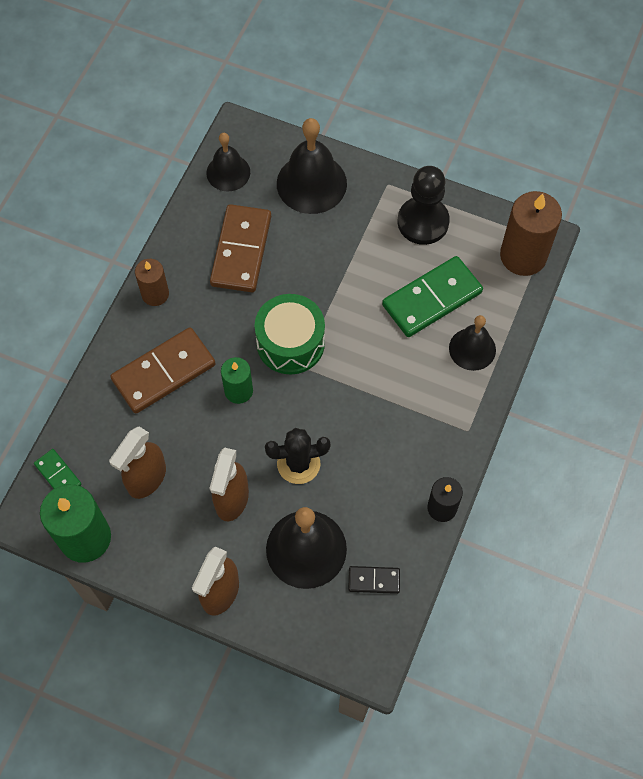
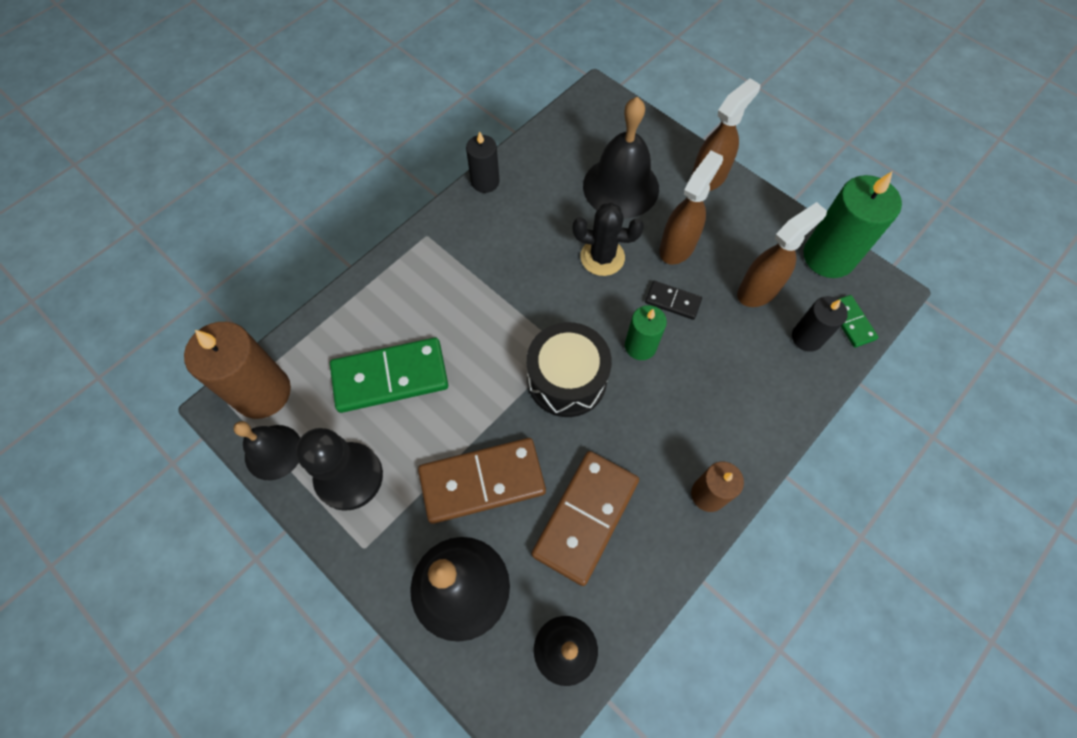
camera: 160 degrees left, 0 degrees up
brown domino [110,327,216,414] -> brown domino moved to [418,438,546,524]
green drum [254,294,325,374] -> black drum [527,322,612,417]
black domino [348,566,400,594] -> black domino moved to [645,281,702,320]
black bell [449,315,496,371] -> black bell moved to [233,421,300,480]
none -> black candle [792,296,848,352]

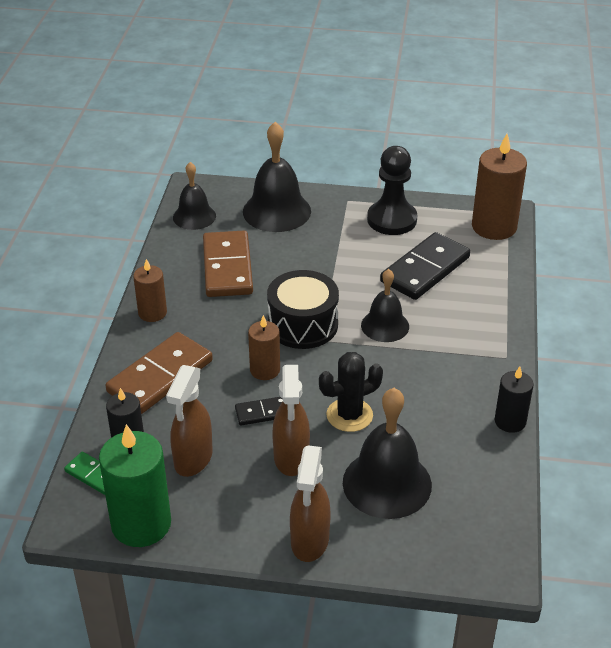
camera: 145 degrees right, 25 degrees down
black bell [233,421,300,480] -> black bell moved to [361,269,409,342]
green domino [330,337,448,413] -> black domino [380,232,470,300]
brown domino [418,438,546,524] -> brown domino moved to [105,332,213,414]
green candle [625,305,667,360] -> brown candle [248,315,280,380]

